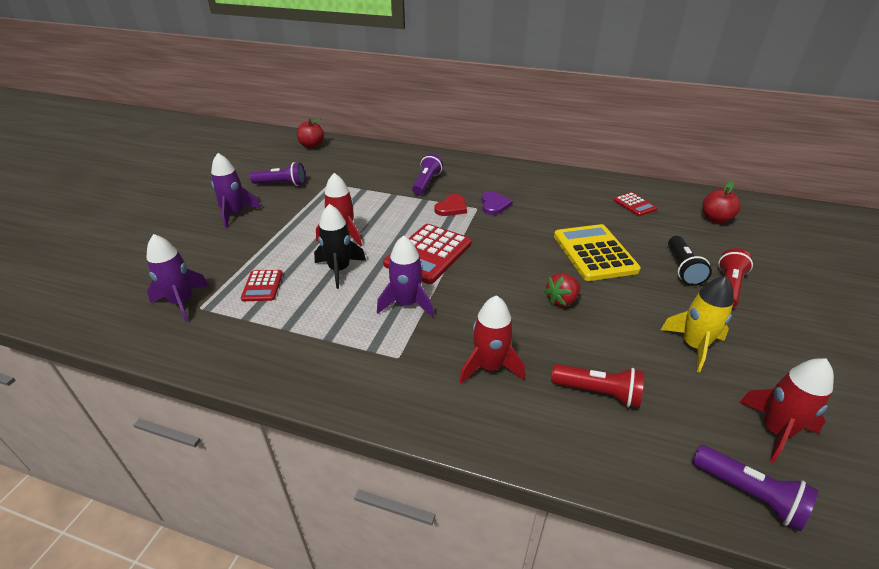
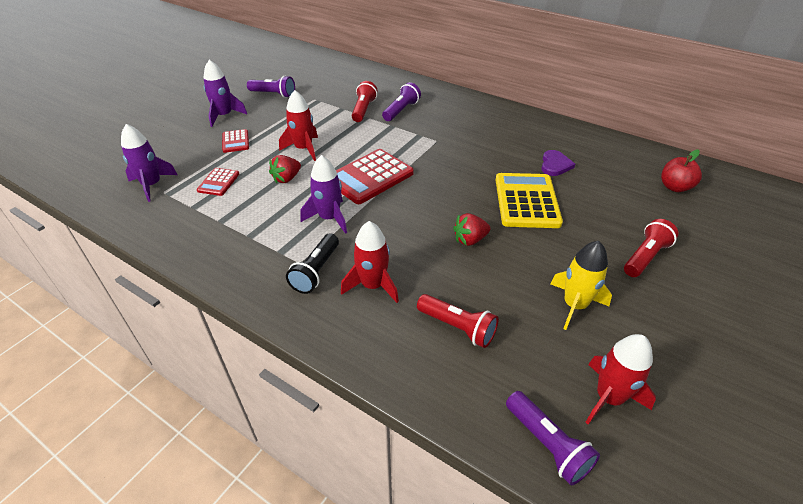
camera: 15 degrees right, 5 degrees up
red apple [297,118,324,148] -> none
black rocket [314,204,366,289] -> red strawberry [269,155,301,183]
red heart [434,194,467,216] -> none
purple heart [481,191,513,215] -> purple heart moved to [541,150,575,176]
red calculator [613,192,658,216] -> red calculator moved to [222,129,249,153]
black flashlight [668,236,712,286] -> black flashlight moved to [286,233,339,294]
none -> red flashlight [352,81,378,122]

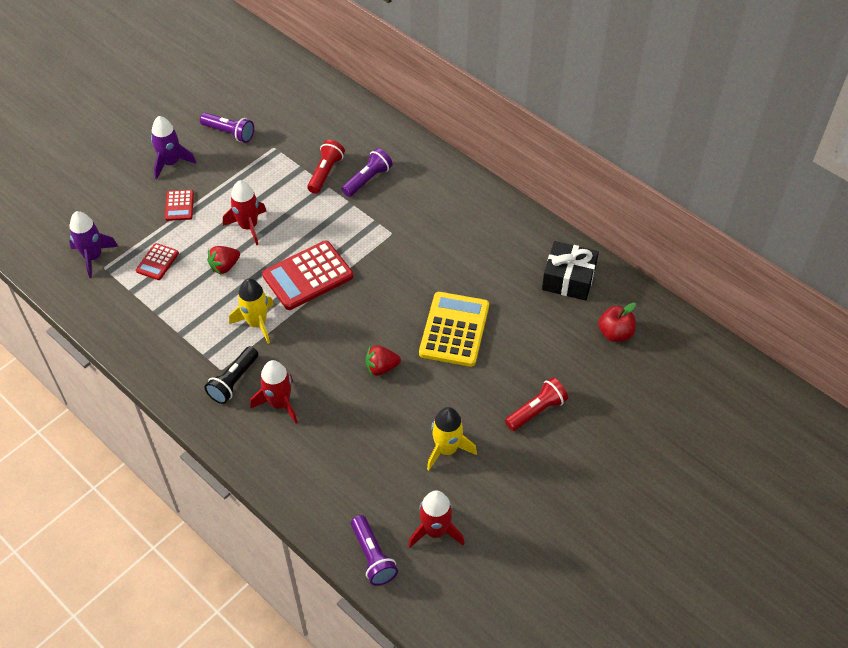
camera: 10 degrees right, 10 degrees up
purple rocket [301,155,347,234] -> yellow rocket [229,278,274,344]
red flashlight [417,294,499,348] -> none
purple heart [541,150,575,176] -> none
none -> black gift [542,241,599,300]

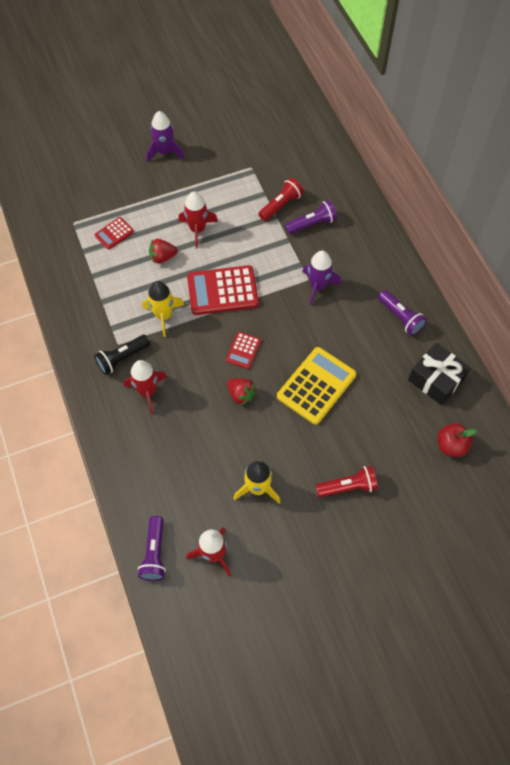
camera: 25 degrees right, 10 degrees up
purple rocket [69,211,118,278] -> purple rocket moved to [302,251,341,306]
red calculator [165,190,194,221] -> red calculator moved to [226,332,261,369]
purple flashlight [200,113,254,143] -> purple flashlight moved to [378,290,427,336]
red strawberry [366,345,401,376] -> red strawberry turned 150 degrees counterclockwise [227,378,257,406]

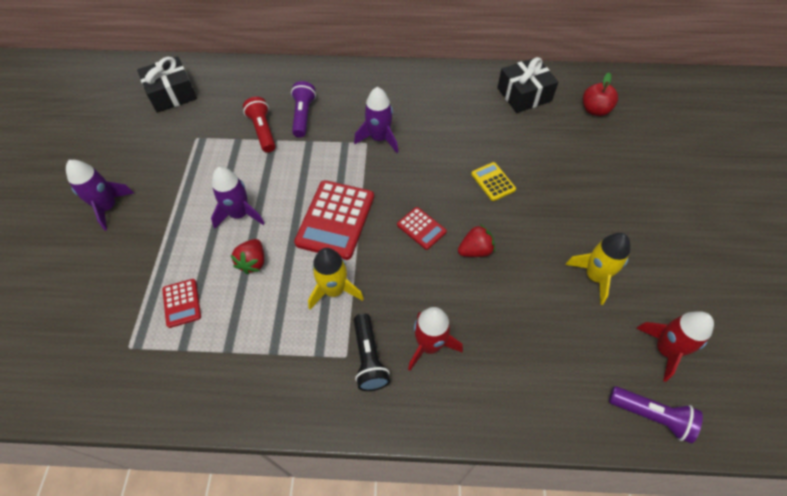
camera: 65 degrees left, 5 degrees down
red rocket [178,192,218,248] -> purple rocket [211,167,265,229]
yellow calculator [277,347,356,425] -> yellow calculator [471,162,516,201], size x0.51
red flashlight [316,466,378,498] -> none
purple flashlight [378,290,427,336] -> none
none -> black gift [137,56,197,113]

